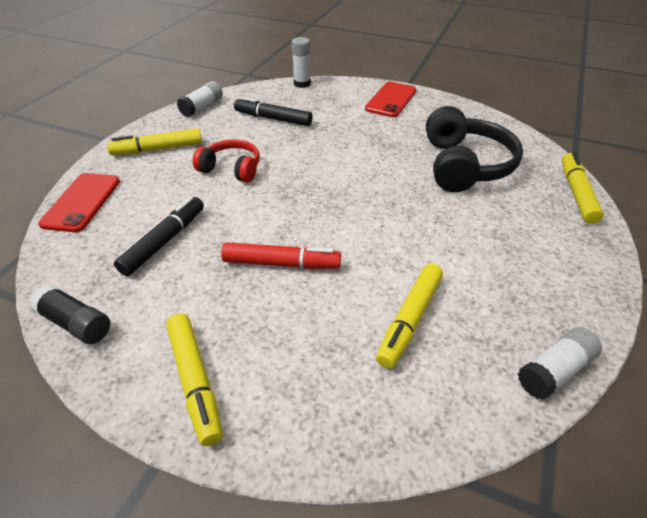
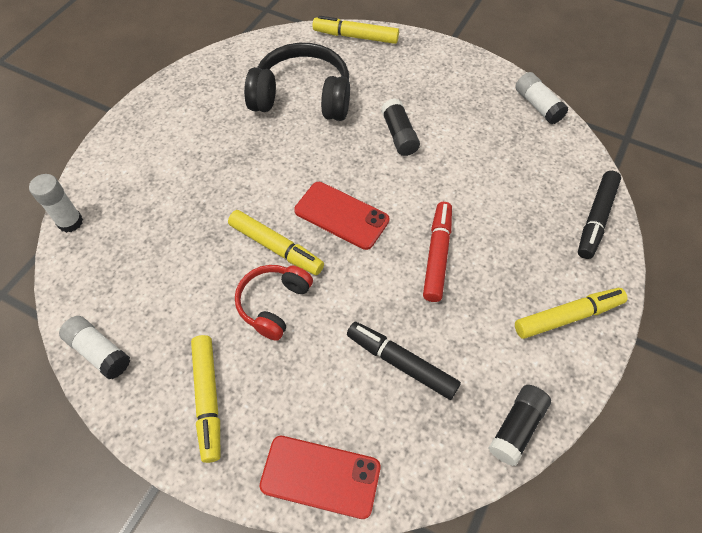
camera: 85 degrees left, 15 degrees up
black marker [234,97,313,126] -> black marker moved to [578,171,621,259]
red phone [365,82,416,117] -> red phone moved to [294,182,389,250]
yellow marker [376,263,443,369] -> yellow marker moved to [228,210,324,275]
none -> black glue stick [381,98,420,156]

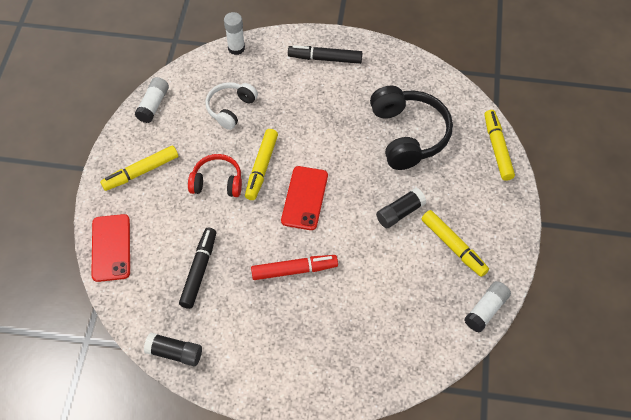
camera: 70 degrees right, 0 degrees up
yellow marker [515,288,627,339] -> yellow marker moved to [421,210,489,277]
black marker [578,171,621,259] -> black marker moved to [288,45,362,64]
none -> white headphones [205,82,258,130]

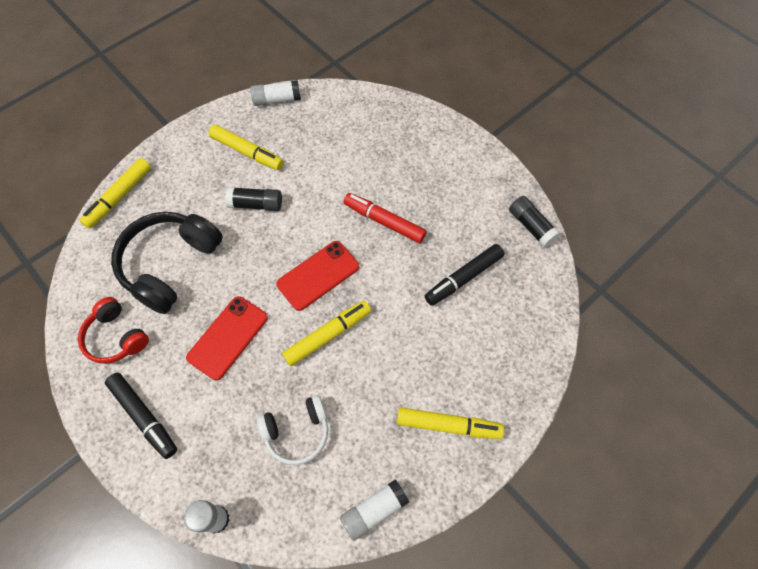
camera: 140 degrees left, 5 degrees up
red phone [91,214,130,282] -> red phone moved to [186,296,268,380]
red headphones [188,154,242,197] -> red headphones moved to [78,297,149,364]
yellow marker [421,210,489,277] -> yellow marker turned 120 degrees clockwise [209,124,284,170]

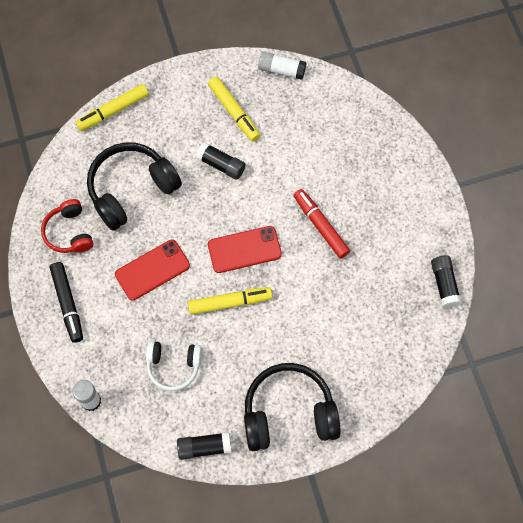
camera: 25 degrees right, 5 degrees up
white glue stick [340,479,409,541] -> black glue stick [177,432,231,460]
yellow marker [397,407,504,439] -> black headphones [244,363,341,451]
black marker [425,244,504,306] -> none

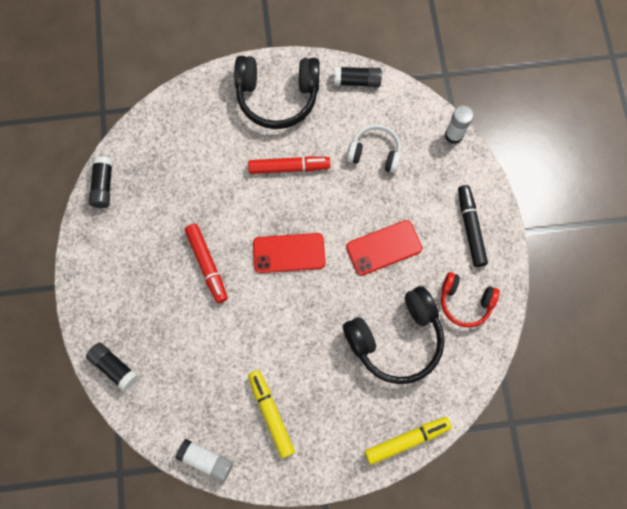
camera: 170 degrees left, 5 degrees up
red headphones [41,199,93,253] -> red headphones turned 120 degrees clockwise [441,272,500,327]
yellow marker [188,287,272,315] -> none
black glue stick [196,142,246,180] -> black glue stick moved to [86,342,138,391]
none -> red marker [248,156,330,174]

